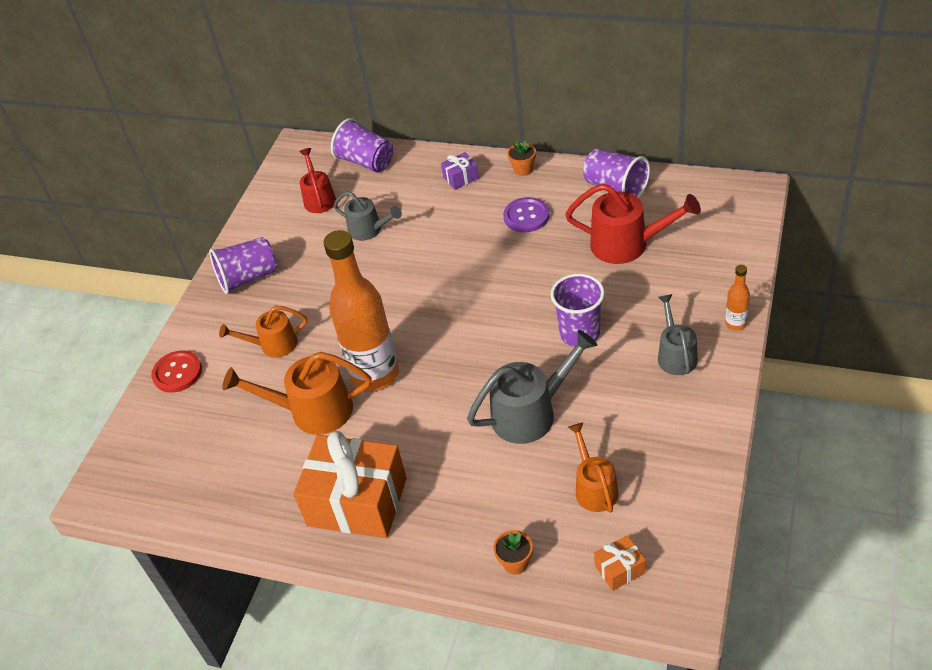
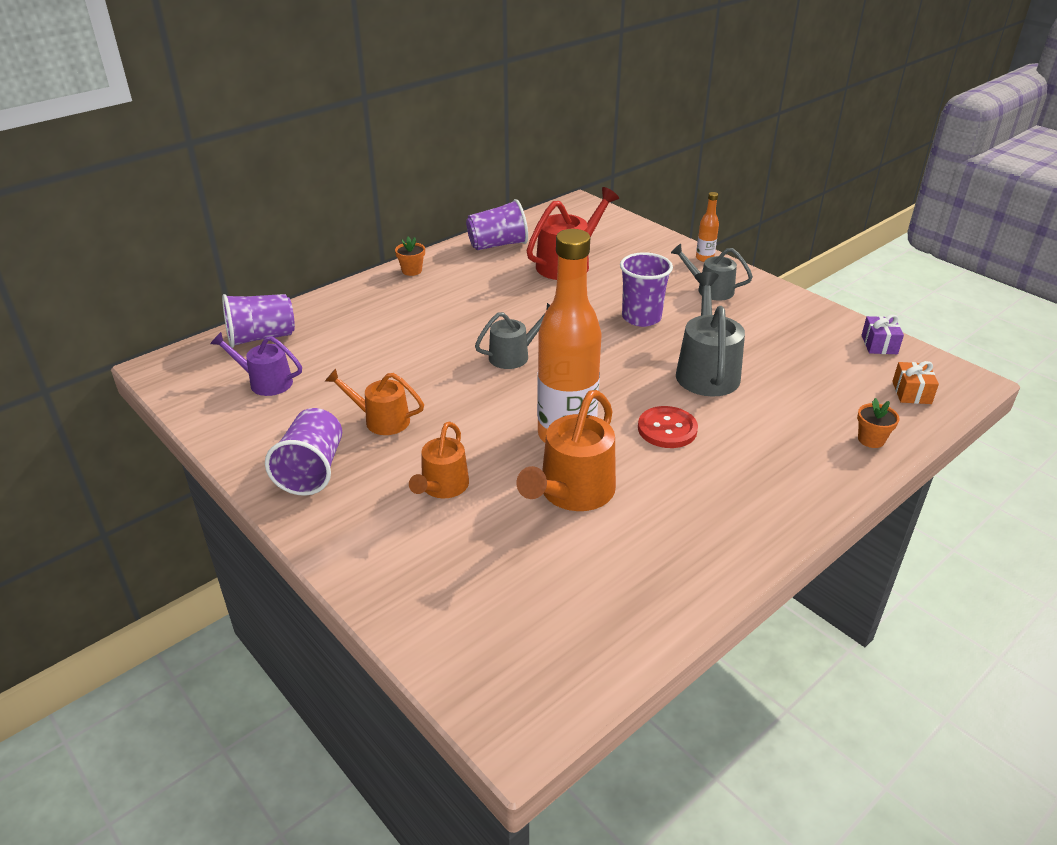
camera: 65 degrees left, 10 degrees down
red button [151,350,202,393] -> red button moved to [638,406,698,448]
orange gift [294,431,407,538] -> none
red watering can [299,148,336,213] -> purple watering can [210,332,302,396]
grey watering can [334,191,402,241] -> grey watering can moved to [475,303,550,369]
purple gift [441,152,479,190] -> purple gift moved to [862,315,904,354]
purple button [503,197,549,232] -> none
orange watering can [568,423,619,513] -> orange watering can moved to [325,368,424,435]

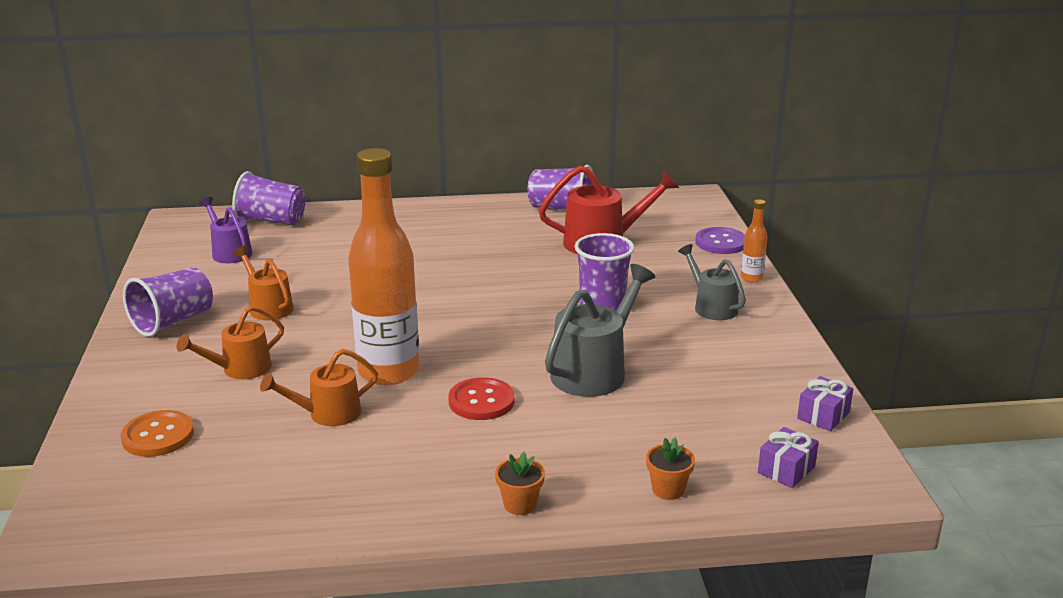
camera: 35 degrees right, 10 degrees down
orange flower pot [395,237,425,276] -> orange flower pot moved to [495,452,545,515]
grey watering can [475,303,550,369] -> none
orange watering can [516,390,616,511] -> orange watering can [260,349,378,426], size x0.64
orange gift [892,361,939,404] -> purple gift [758,427,819,488]
none -> orange button [120,410,194,457]
none -> purple button [695,227,745,254]

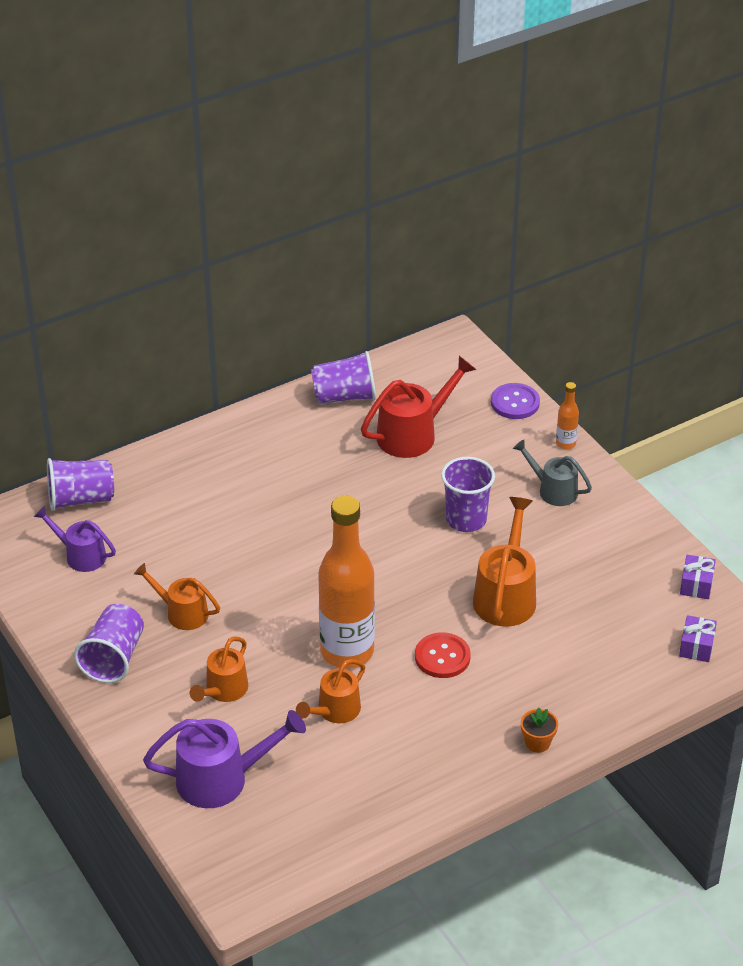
camera: 25 degrees left, 15 degrees up
orange button [120,410,194,457] -> purple watering can [143,710,306,808]
grey watering can [545,264,655,397] -> orange watering can [473,497,536,627]
orange flower pot [646,438,695,500] -> none

